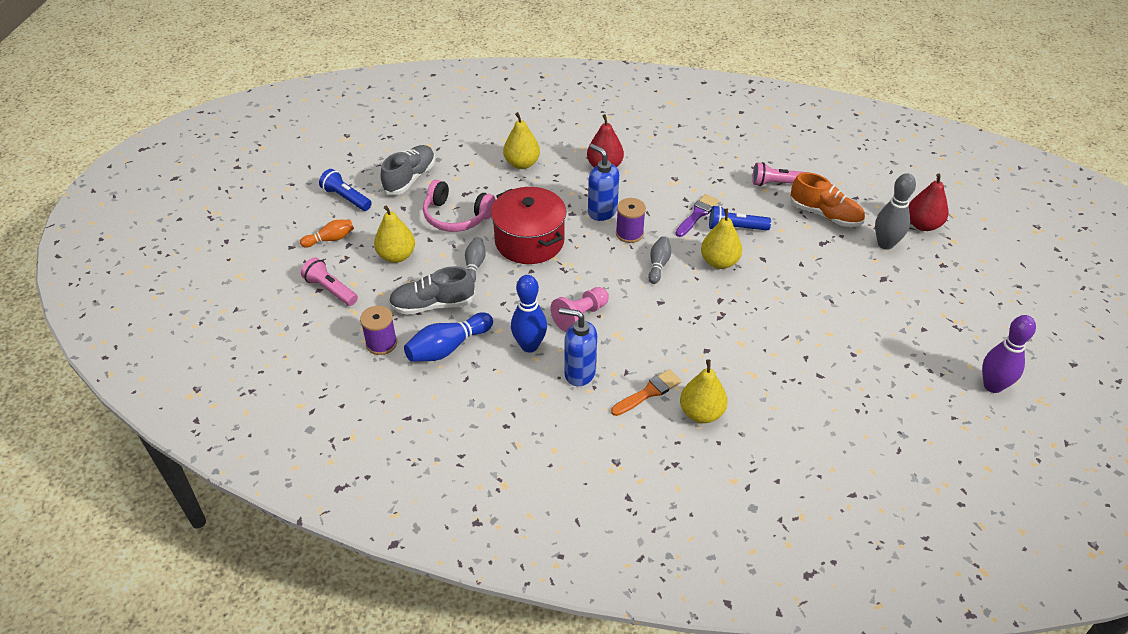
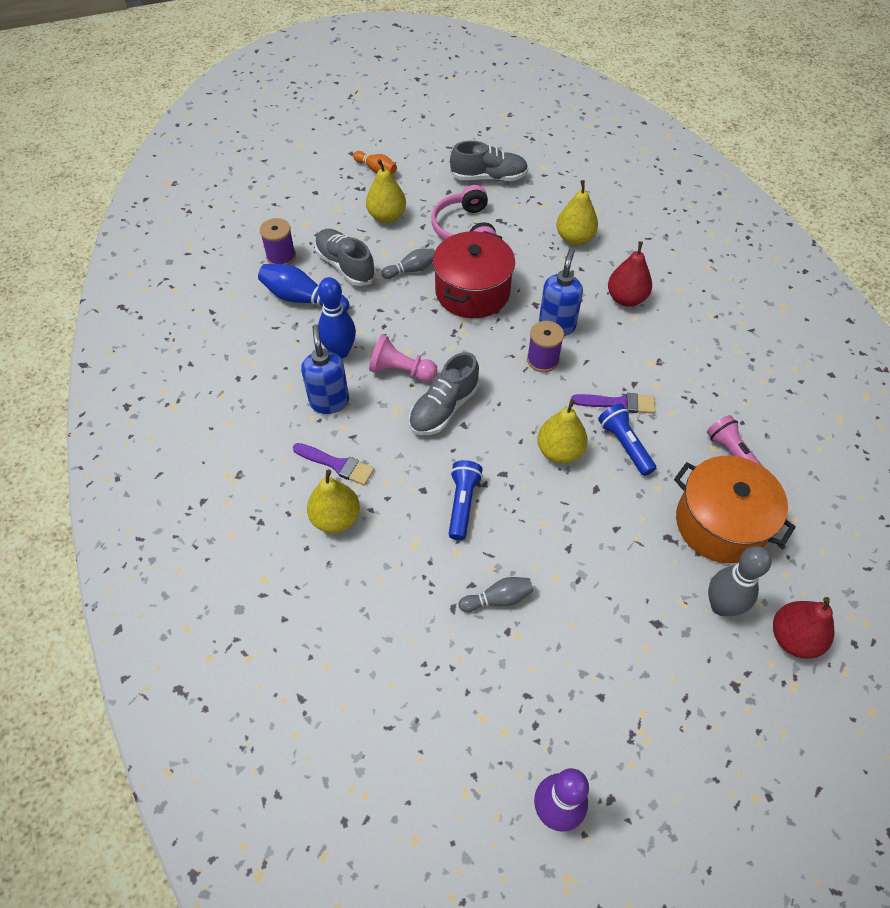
camera: 60 degrees right, 10 degrees up
pink flashlight [301,257,358,306] -> none
blue flashlight [319,169,372,211] -> blue flashlight moved to [449,460,483,540]
orange brush [611,369,681,416] -> purple brush [293,443,374,485]
grey bowling pin [648,236,671,284] -> grey bowling pin moved to [459,577,533,612]
orange shoe [790,172,865,227] -> orange pot [674,456,796,563]
none -> grey shoe [409,352,480,435]

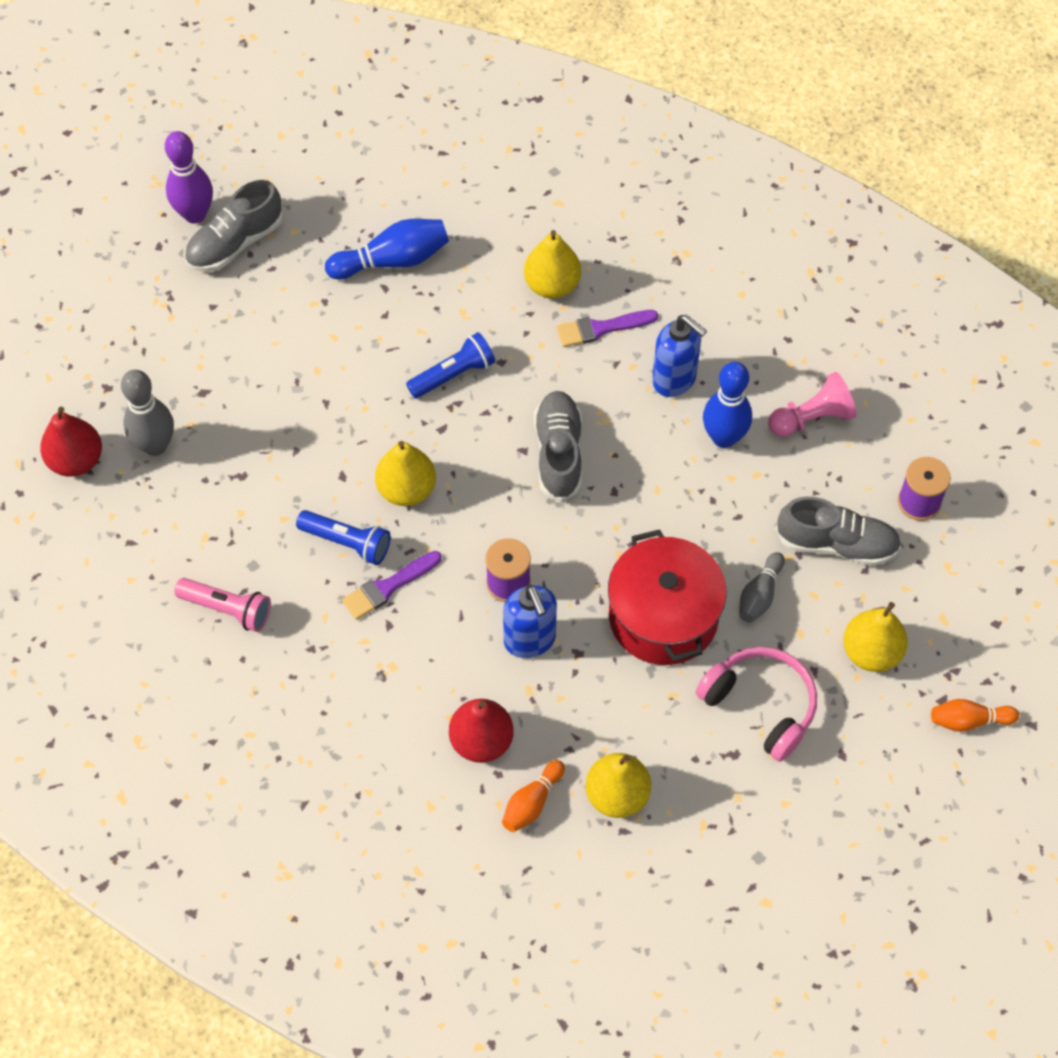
camera: 140 degrees right, 5 degrees up
blue bowling pin [258,264,349,312] -> blue bowling pin moved to [325,219,449,279]
pink pawn [369,334,437,382] -> pink pawn moved to [768,372,857,437]
blue flashlight [449,460,483,540] -> blue flashlight turned 90 degrees counterclockwise [406,332,495,398]
grey shoe [450,141,528,181] -> grey shoe moved to [184,180,283,272]
grey bowling pin [459,577,533,612] -> none
orange pot [674,456,796,563] -> none
none -> orange bowling pin [502,760,565,832]

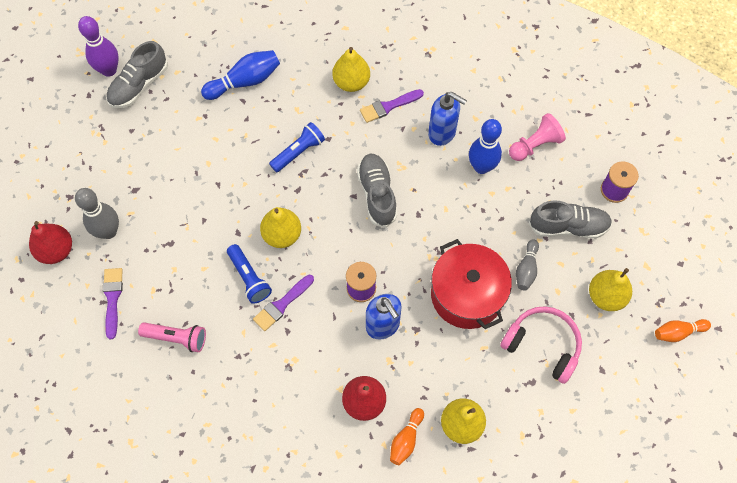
camera: 10 degrees left, 5 degrees up
blue flashlight [296,510,391,565] -> blue flashlight turned 45 degrees clockwise [227,244,272,304]
none -> purple brush [103,268,123,339]

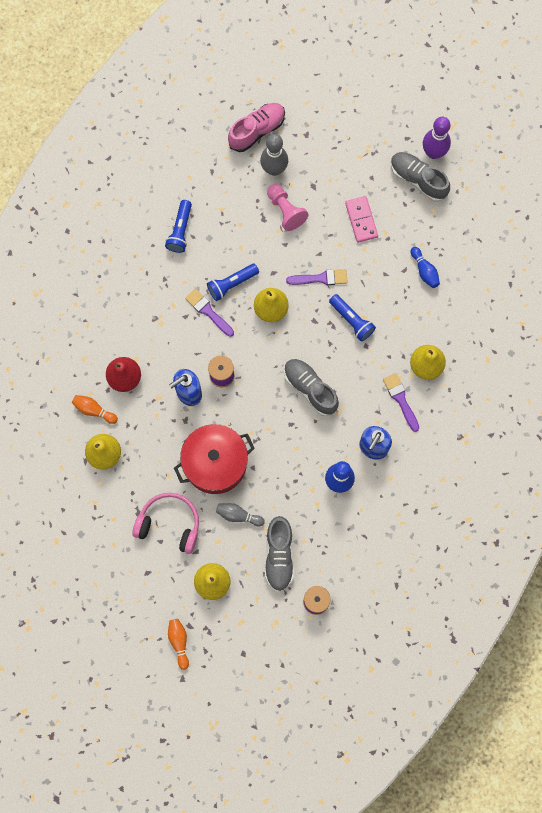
camera: 90 degrees right, 10 degrees up
red pear [29,221,72,264] -> pink shoe [228,103,285,152]
purple brush [103,268,123,339] -> purple brush moved to [286,269,348,285]
pink flashlight [138,322,206,352] -> blue flashlight [165,200,192,253]
blue bowling pin [201,50,280,100] -> blue bowling pin [411,247,440,288], size x0.62
grey shoe [357,154,397,228] -> grey shoe turned 120 degrees counterclockwise [284,359,339,416]
pink headphones [500,306,582,384] -> pink headphones turned 105 degrees counterclockwise [132,493,199,554]
pink pawn [509,113,566,161] -> pink pawn moved to [267,184,309,231]
none -> pink domino [345,196,378,243]

